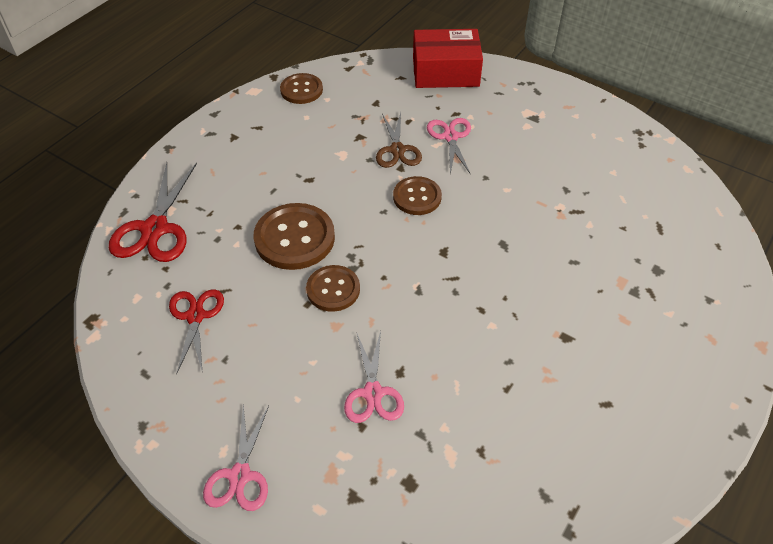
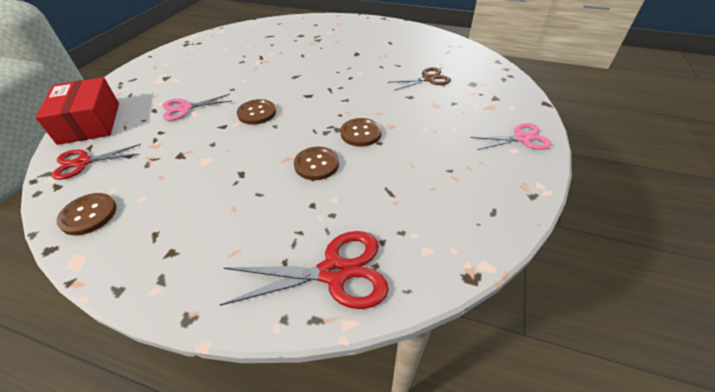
camera: 105 degrees left, 5 degrees down
red scissors [169,289,224,374] -> red scissors moved to [52,144,141,180]
brown button [254,203,335,270] -> brown button [294,147,339,180], size x0.63
pink scissors [344,331,404,423] -> none
brown scissors [376,113,422,168] -> brown scissors moved to [388,67,451,91]

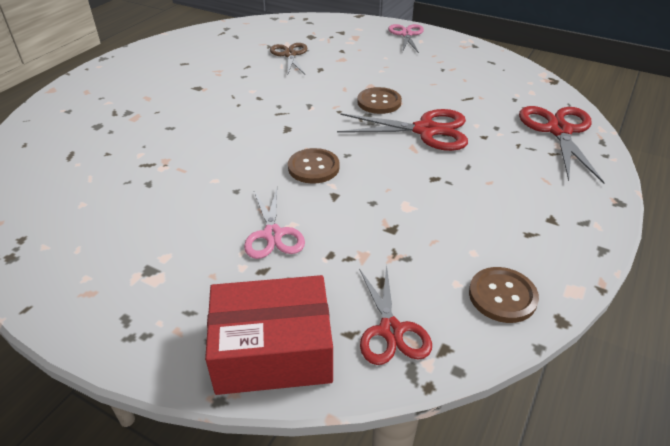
camera: 80 degrees left, 5 degrees down
brown button [294,147,339,180] -> red scissors [337,109,468,151]

